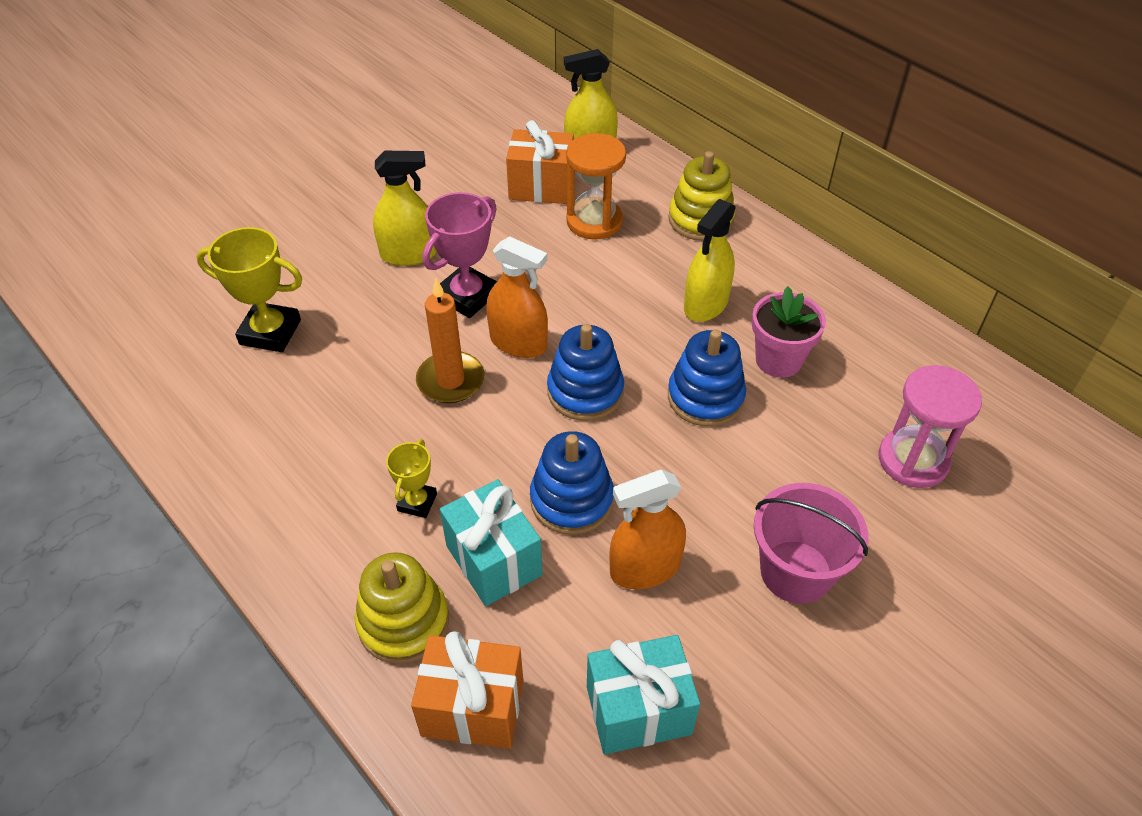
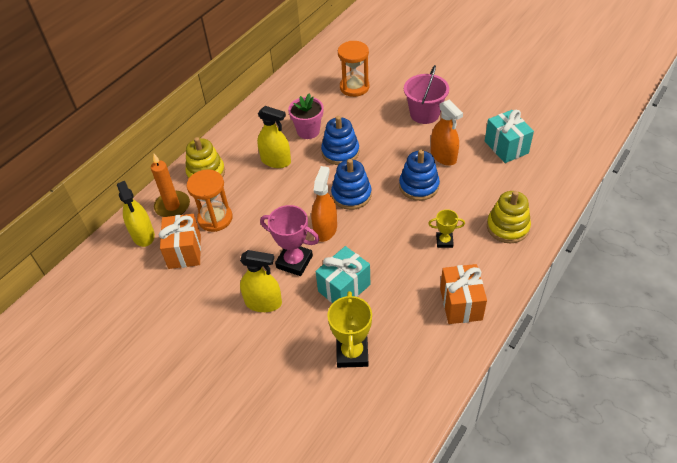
camera: 100 degrees left, 0 degrees up
yellow spray bottle [373,151,437,266] -> yellow spray bottle turned 120 degrees clockwise [240,250,282,312]
orange gift [411,631,523,749] -> orange gift moved to [440,264,487,324]
orange candle [416,278,484,403] -> orange candle moved to [151,154,190,217]
turquoise gift [440,479,542,606] -> turquoise gift moved to [316,246,370,303]
pink hourglass [879,365,982,488] -> orange hourglass [338,41,370,97]

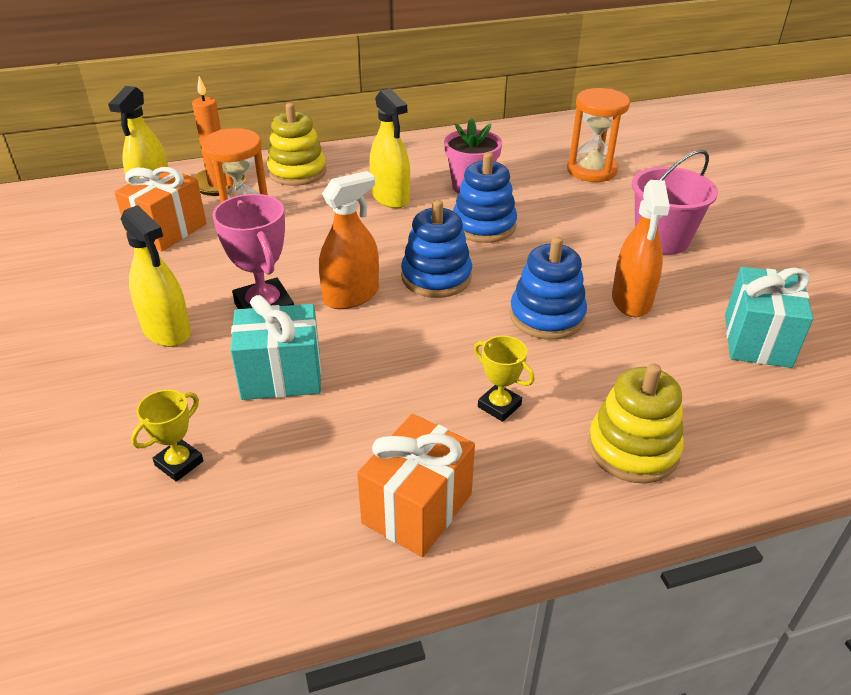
camera: 35 degrees right, 10 degrees down
yellow trophy [327,291,372,368] -> yellow trophy [131,390,203,482], size x0.58

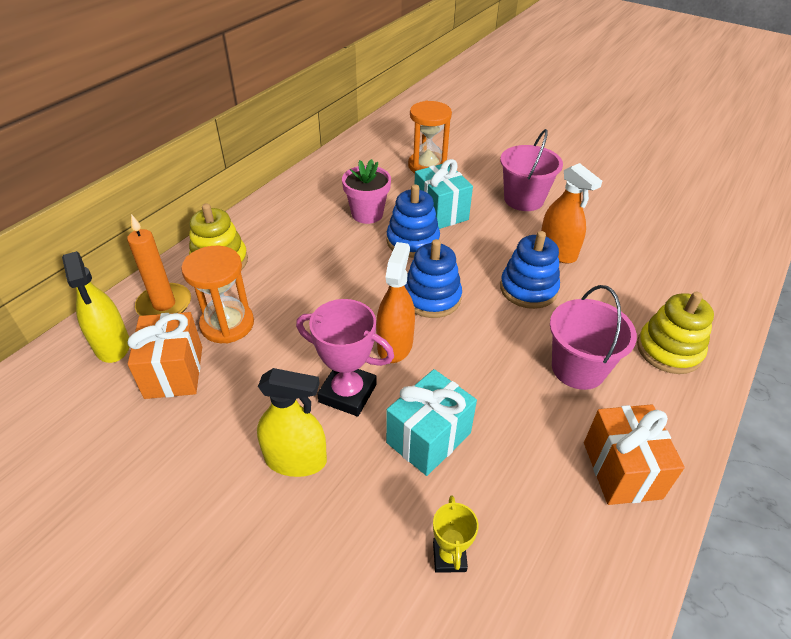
camera: 40 degrees left, 5 degrees up
yellow spray bottle [369,88,410,208] -> none
yellow trophy [474,336,535,422] -> pink bucket [550,285,637,390]
turquoise gift [725,267,813,368] -> turquoise gift moved to [414,159,473,229]

